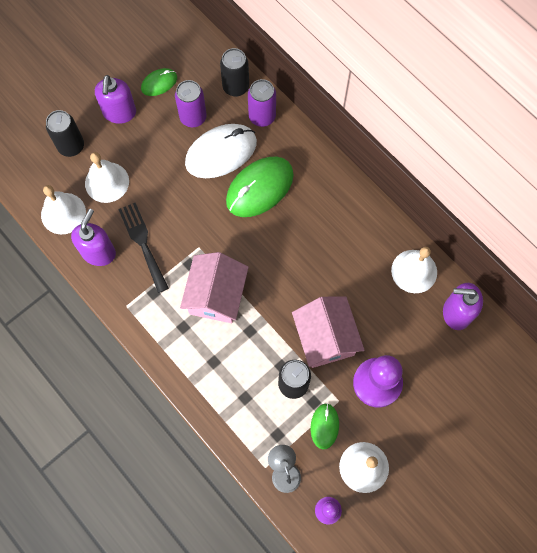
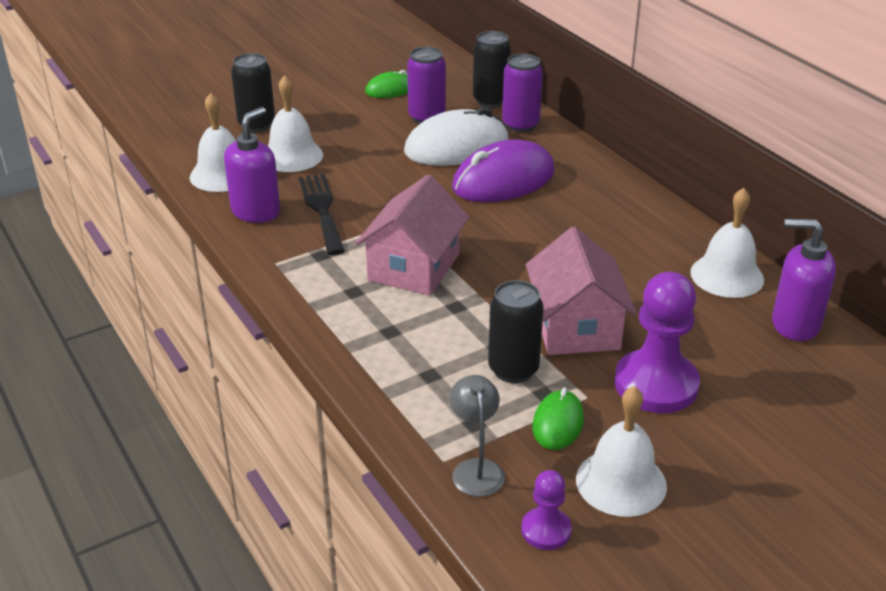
camera: 10 degrees right, 35 degrees down
purple soap dispenser [95,75,136,124] -> none
green mouse [226,157,294,217] -> purple mouse [452,139,555,202]

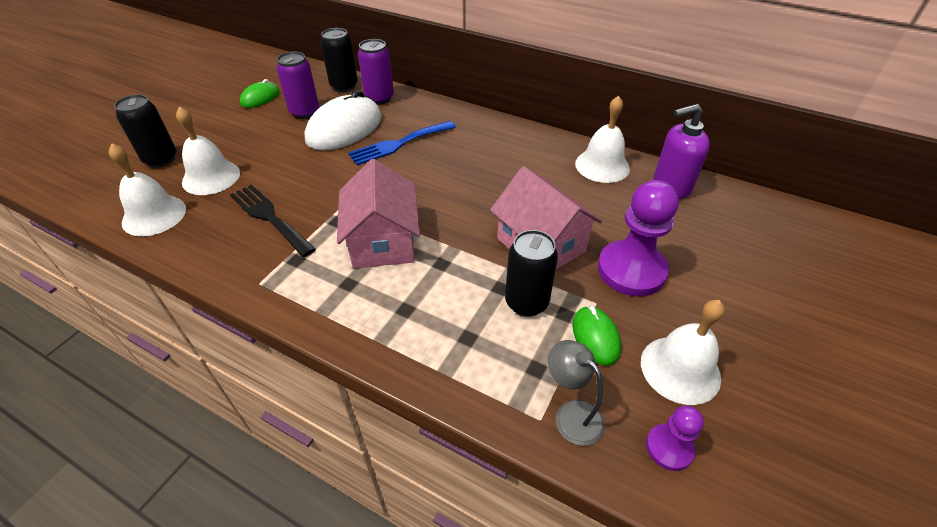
camera: 30 degrees left, 10 degrees up
purple soap dispenser [224,107,280,223] -> none
purple mouse [452,139,555,202] -> blue fork [348,121,456,165]

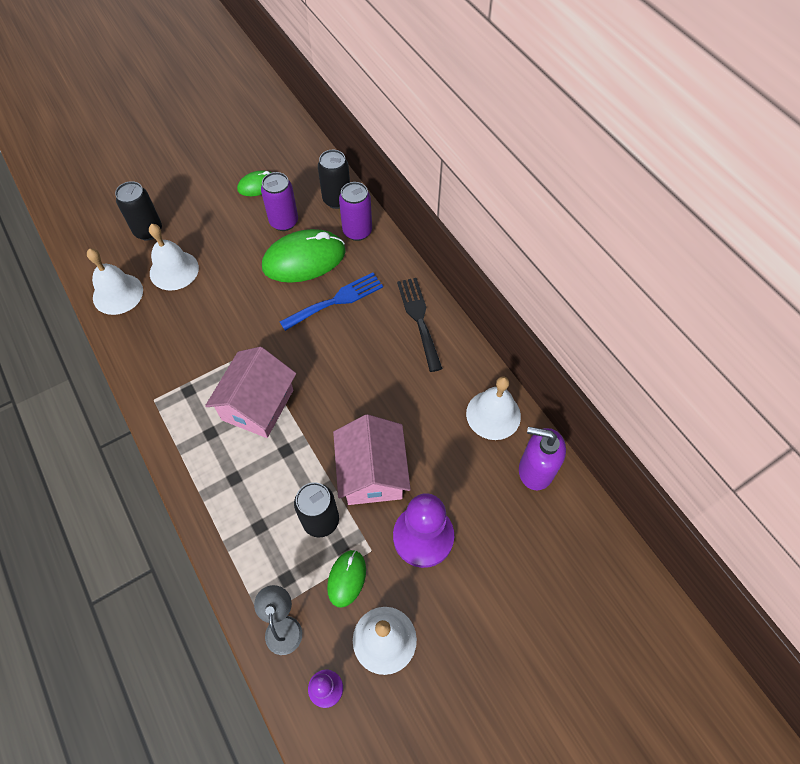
camera: 30 degrees right, 15 degrees up
black fork [230,185,316,257] -> black fork moved to [397,278,443,372]
white mouse [304,90,382,151] -> green mouse [262,229,346,283]
blue fork [348,121,456,165] -> blue fork turned 150 degrees clockwise [280,273,383,331]

